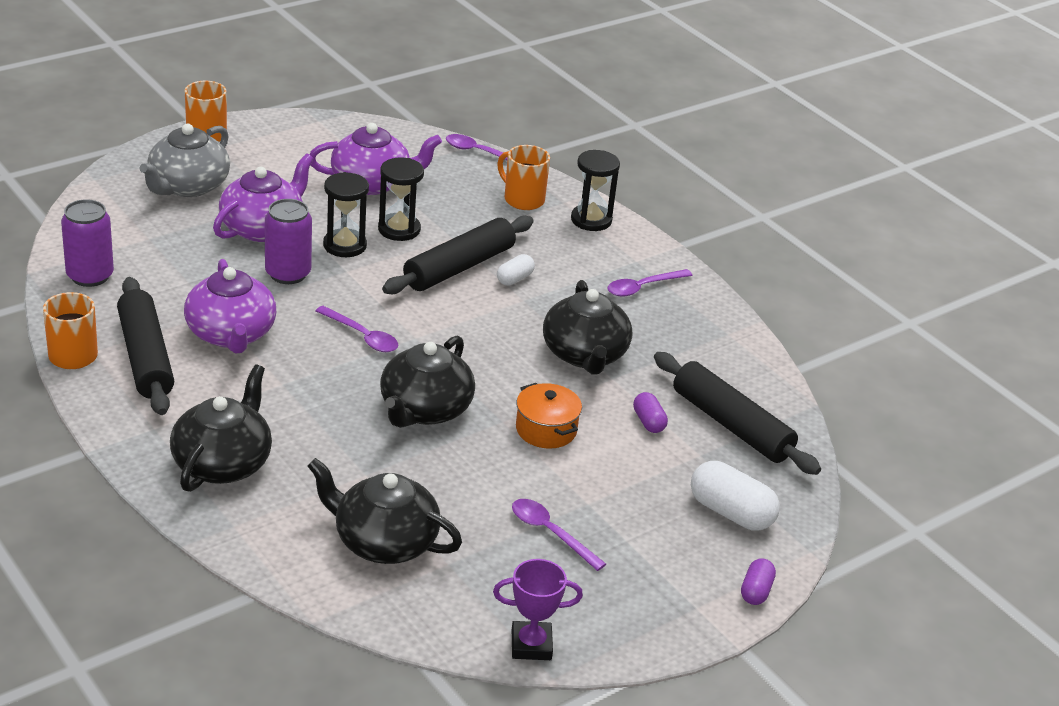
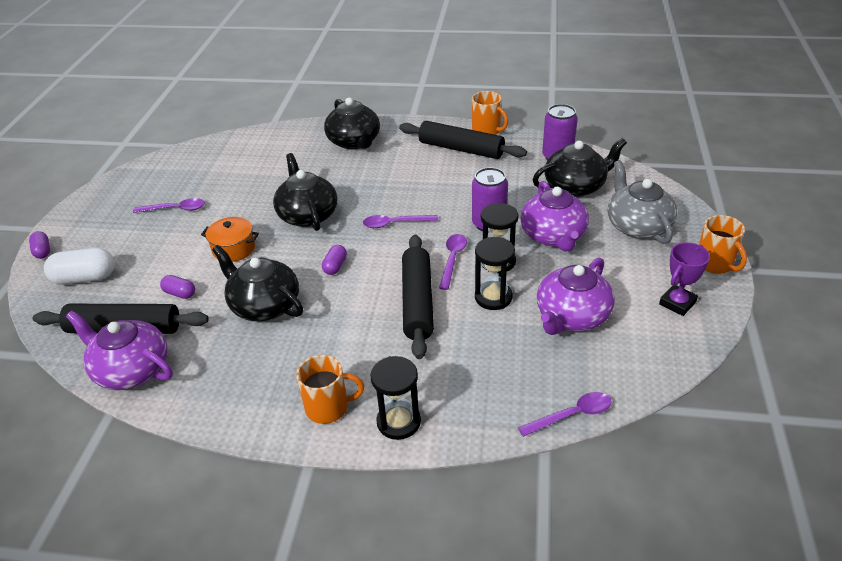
camera: 140 degrees right, 5 degrees up
purple teapot [184,259,276,353] -> purple teapot moved to [66,311,173,390]
black teapot [308,458,462,564] -> black teapot moved to [533,138,627,197]
purple trophy [493,559,583,660] -> purple trophy moved to [659,242,710,316]
orange mug [497,145,550,210] -> orange mug moved to [296,355,364,424]
white capsule [497,254,535,285] -> none
purple spoon [608,269,693,297] -> purple spoon moved to [439,234,467,290]
none -> purple capsule [322,245,347,275]

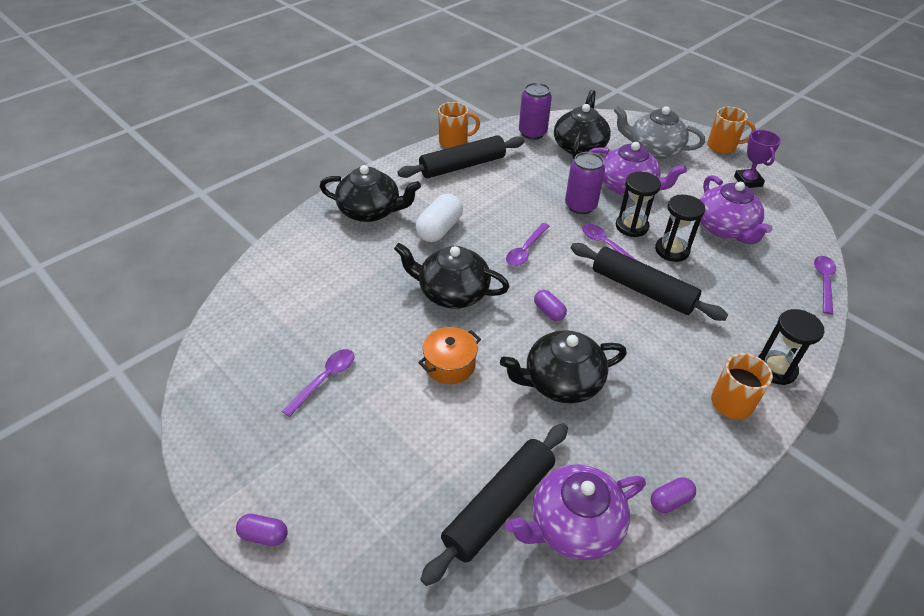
camera: 55 degrees left, 5 degrees up
white capsule [44,248,115,285] -> white capsule moved to [416,194,463,242]
purple capsule [160,275,195,299] -> purple capsule moved to [651,477,696,513]

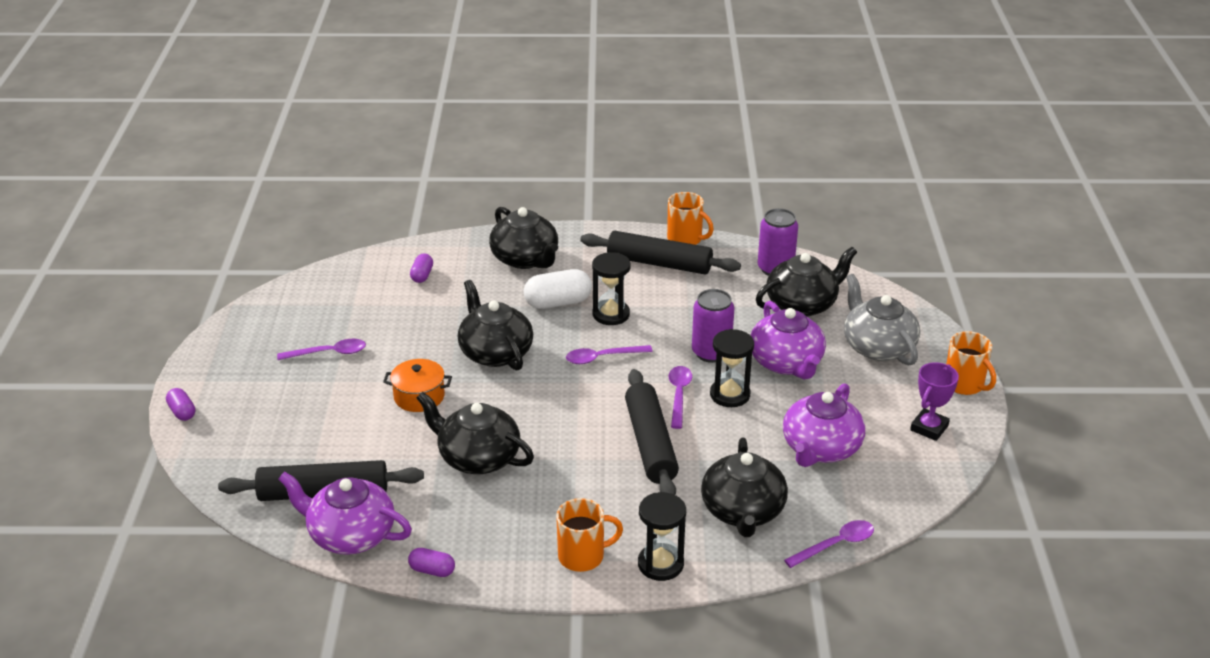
camera: 45 degrees right, 10 degrees down
purple capsule [534,290,567,321] -> purple capsule moved to [410,253,433,283]
black hourglass [655,195,705,262] -> black hourglass moved to [592,252,630,325]
none -> black teapot [701,438,788,537]

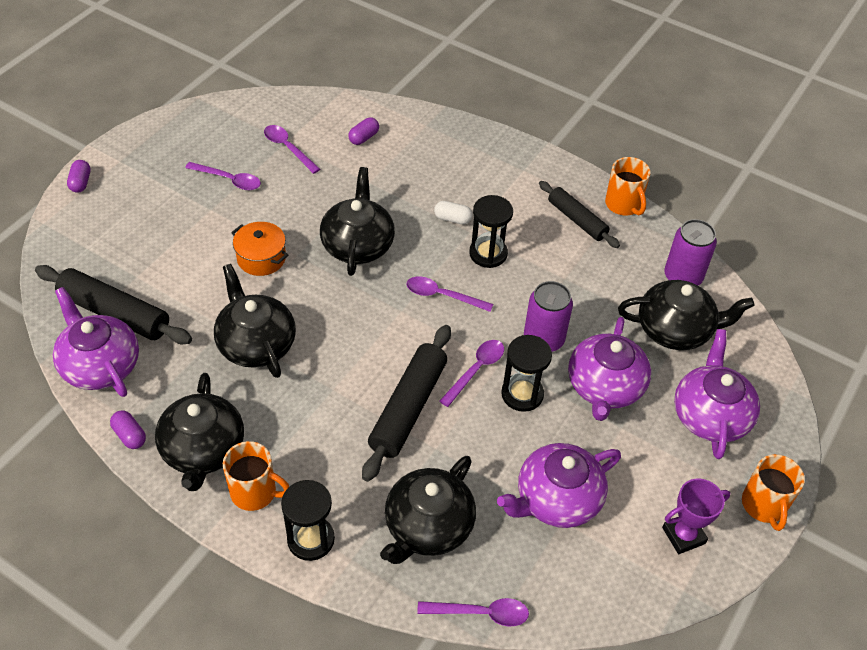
camera: 30 degrees right, 15 degrees up
black teapot [489,207,558,269] -> black teapot moved to [155,373,244,491]
white capsule [524,269,592,309] -> white capsule [434,201,473,224], size x0.56
black rolling pin [580,231,741,275] -> black rolling pin [539,181,620,248], size x0.65
grey teapot [844,274,920,366] -> purple teapot [674,329,760,459]
none -> purple spoon [264,125,320,174]

